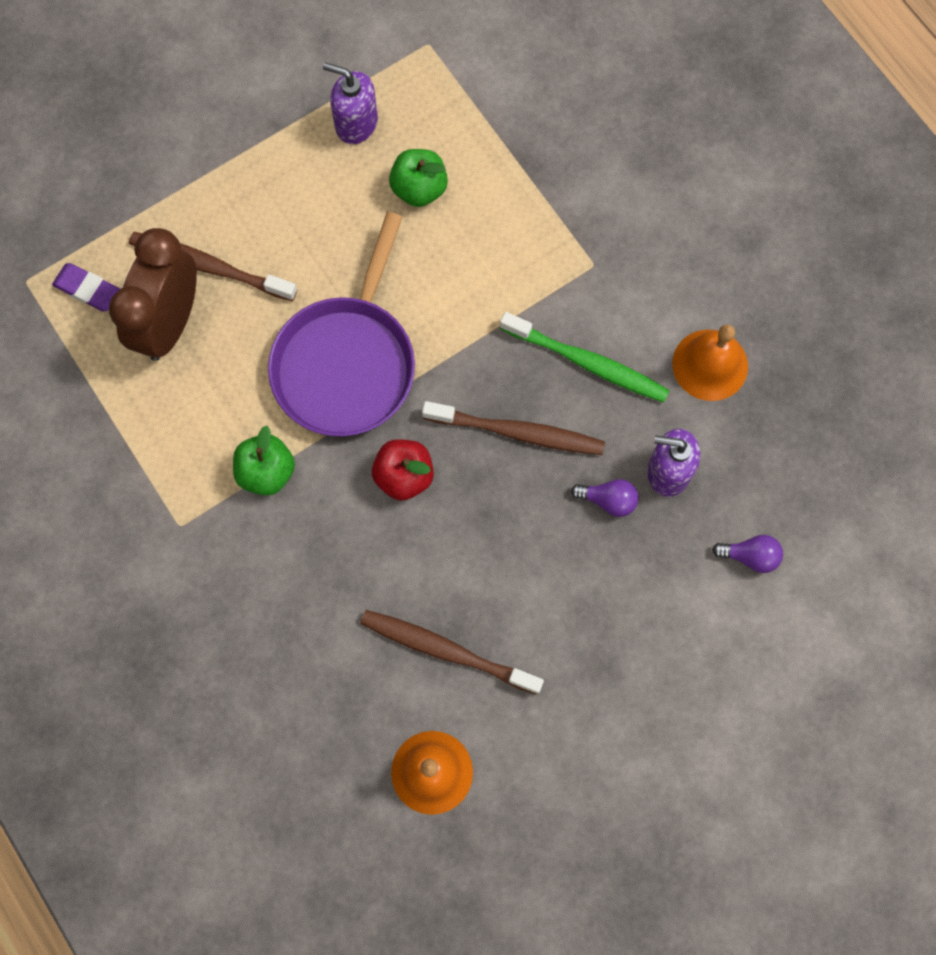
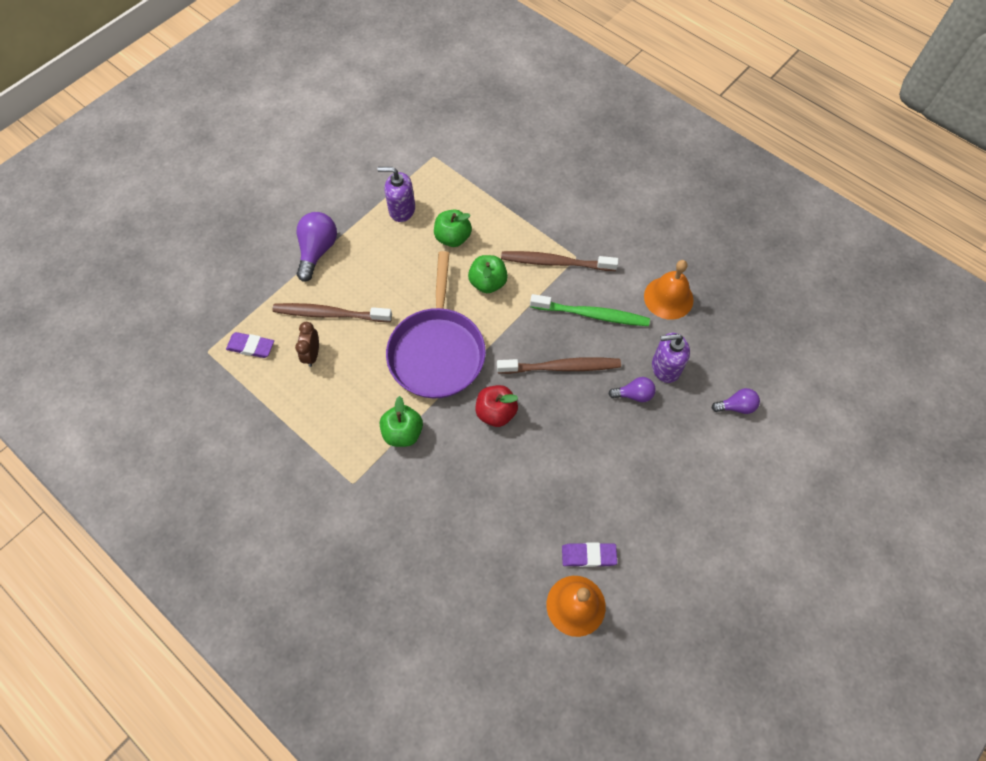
camera: 15 degrees left, 10 degrees down
brown clock [109,228,197,361] -> brown clock [295,322,319,367], size x0.48
brown toothbrush [360,610,544,695] -> brown toothbrush moved to [501,251,619,271]
none -> purple light bulb [297,212,337,282]
none -> green apple [468,255,508,293]
none -> purple eraser [562,543,617,567]

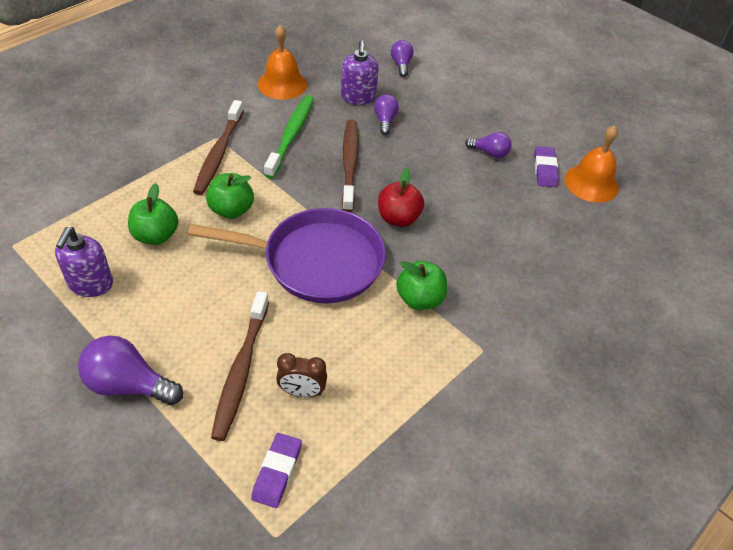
camera: 90 degrees left, 15 degrees down
none -> purple light bulb [465,132,512,158]

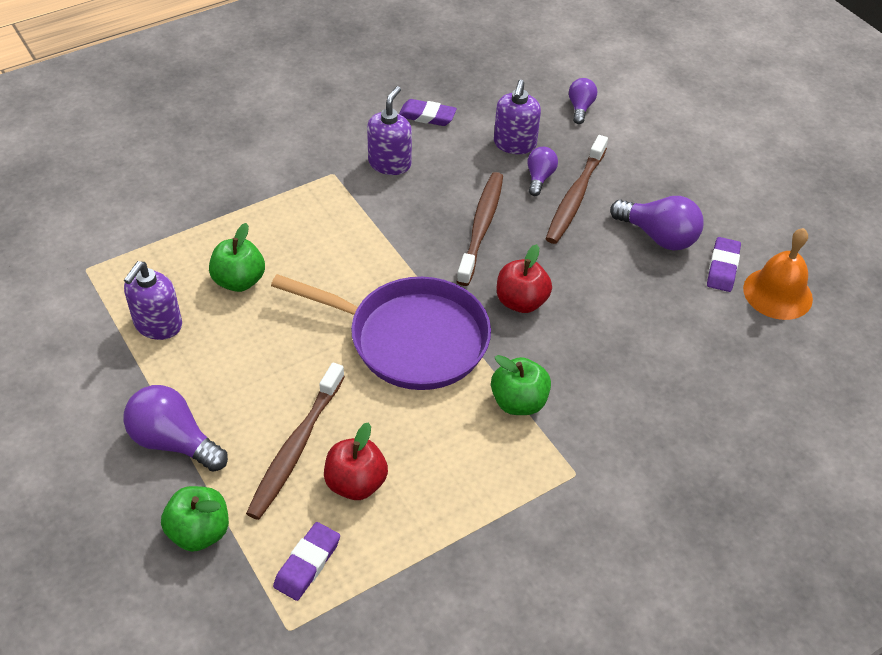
camera: 15 degrees right, 0 degrees up
brown toothbrush [193,100,244,195] -> brown toothbrush moved to [546,135,608,244]
green apple [206,173,254,219] -> green apple moved to [161,486,229,552]
orange bell [258,25,307,100] -> purple eraser [399,99,457,126]
green toothbrush [264,95,314,179] -> none
brown clock [276,353,327,397] -> red apple [324,422,388,500]
purple light bulb [465,132,512,158] -> purple light bulb [610,196,704,251], size x1.69
none -> purple soap dispenser [367,86,412,175]

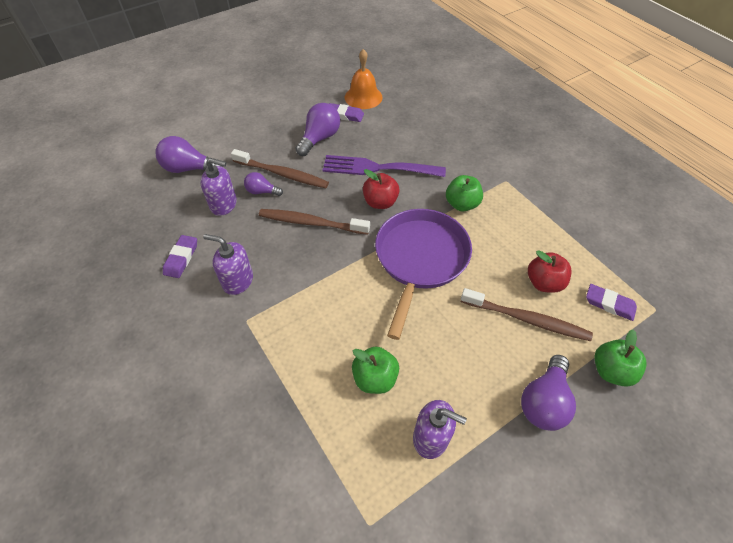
camera: 90 degrees left, 5 degrees up
purple light bulb [569,78,597,124] -> purple light bulb [155,136,223,173], size x1.69
none -> purple fork [323,155,446,177]

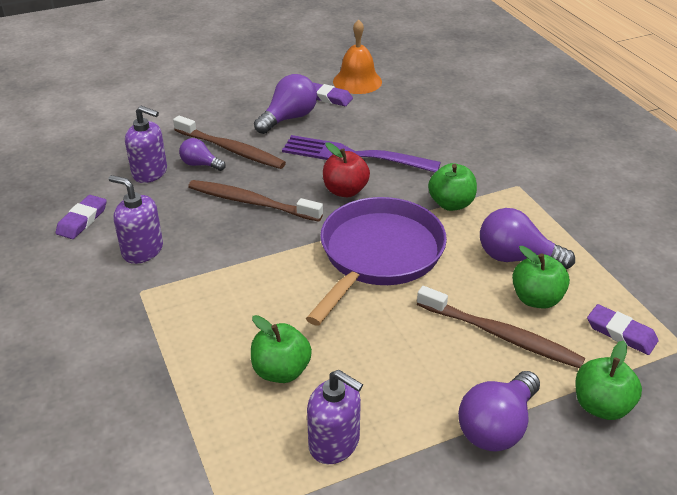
camera: 10 degrees right, 15 degrees down
purple light bulb [155,136,223,173] -> purple light bulb moved to [480,208,575,270]
red apple [528,250,571,293] -> green apple [512,246,570,309]

